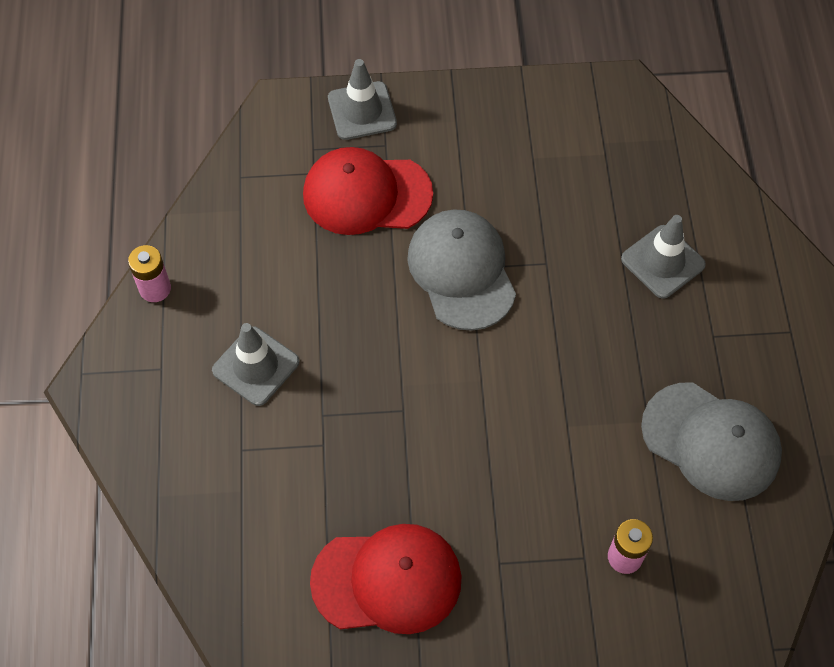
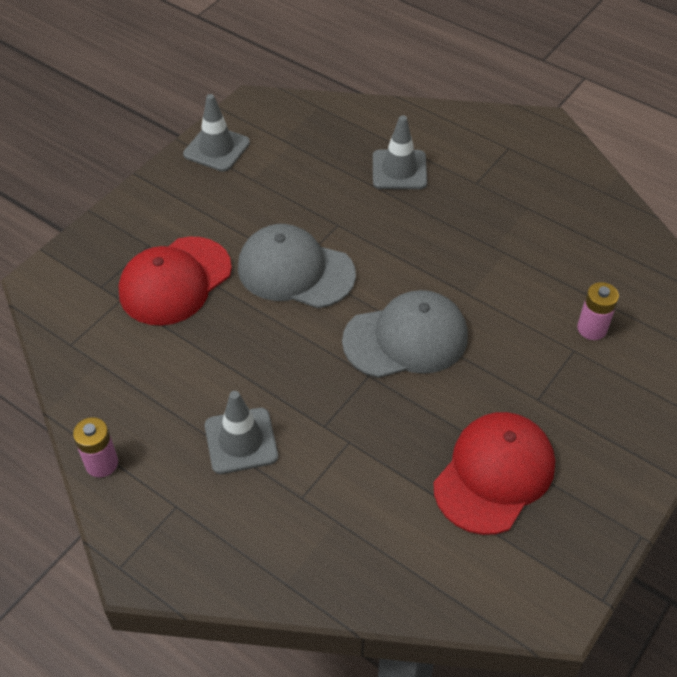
camera: 50 degrees left, 10 degrees down
grey traffic cone [328,59,397,140] -> grey traffic cone moved to [183,94,250,172]
grey cap [641,382,782,501] -> grey cap moved to [342,290,468,378]

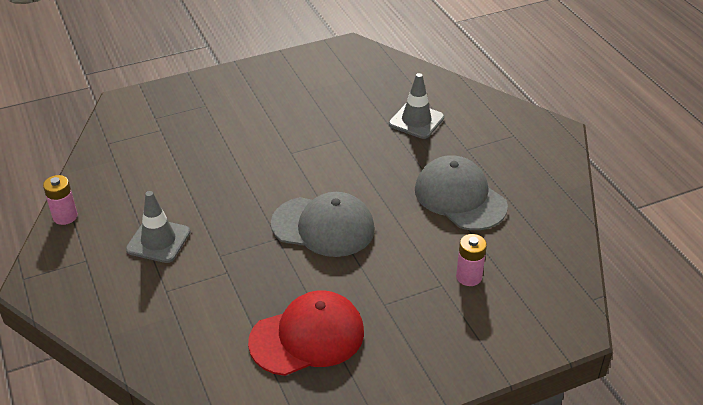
camera: 30 degrees right, 10 degrees down
red cap [118,237,232,326] -> none
grey traffic cone [183,94,250,172] -> none
grey cap [238,224,356,308] -> grey cap moved to [415,155,508,230]

